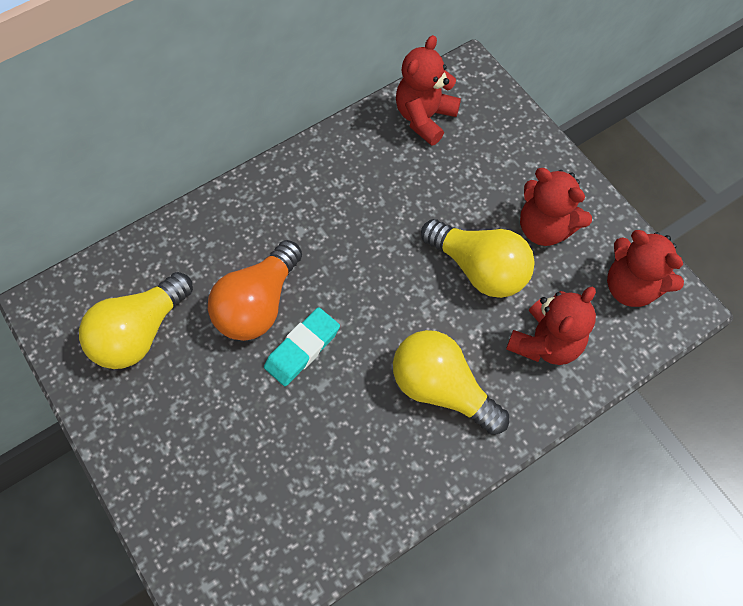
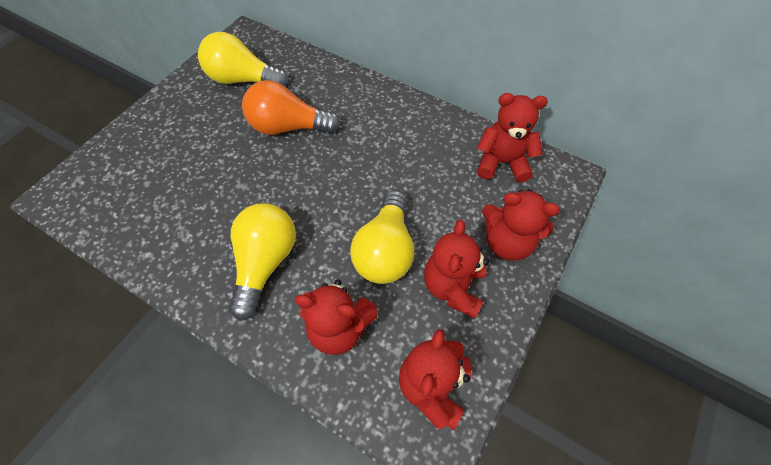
camera: 65 degrees right, 5 degrees down
turquoise eraser [264,307,340,386] -> none
none -> red teddy bear [482,189,560,261]

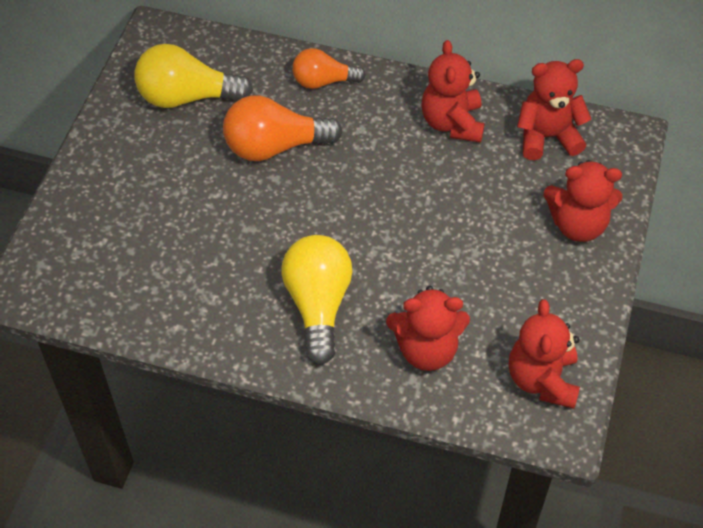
camera: 15 degrees left, 5 degrees down
yellow light bulb [350,190,414,284] -> none
red teddy bear [424,219,489,318] -> red teddy bear moved to [422,40,485,143]
none -> orange light bulb [292,48,366,89]

